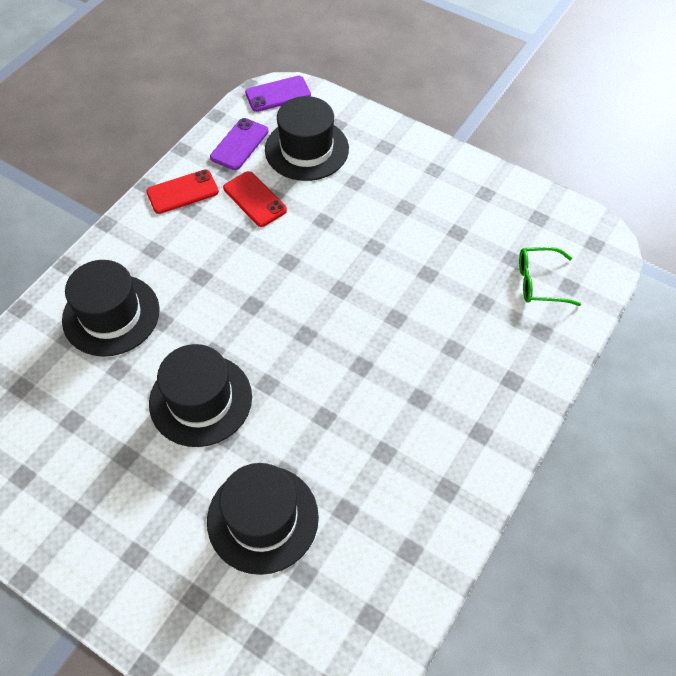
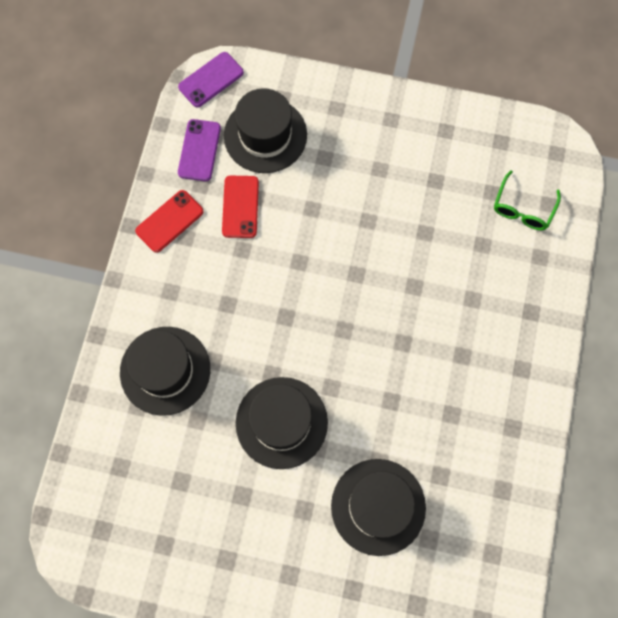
camera: 20 degrees left, 15 degrees up
red phone [223,171,287,227] -> red phone turned 60 degrees clockwise [222,176,259,238]
green glasses [519,247,581,306] -> green glasses turned 45 degrees counterclockwise [494,170,561,230]

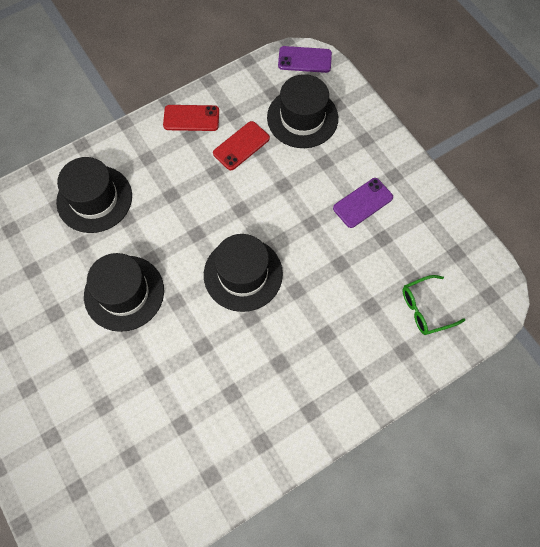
camera: 45 degrees right, 5 degrees down
purple phone [178,119,221,181] -> purple phone moved to [333,178,393,228]
black hat [331,459,426,556] -> black hat moved to [204,234,283,312]

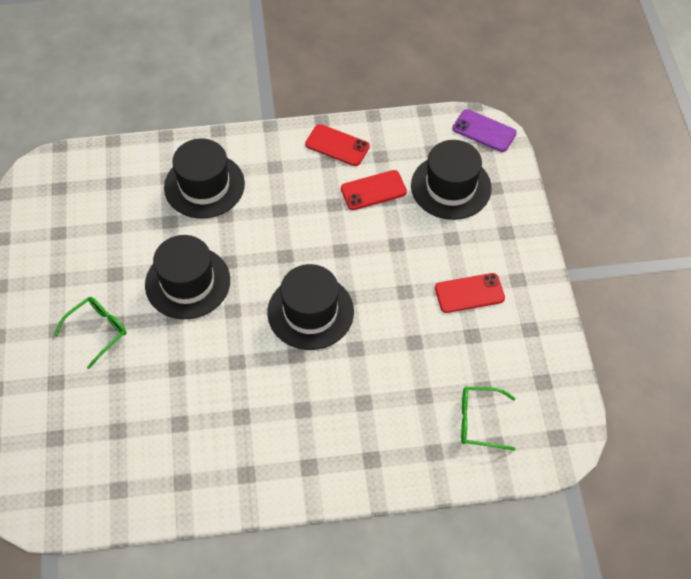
camera: 25 degrees right, 10 degrees down
purple phone [333,178,393,228] -> red phone [435,273,505,313]
none -> green glasses [54,297,127,369]

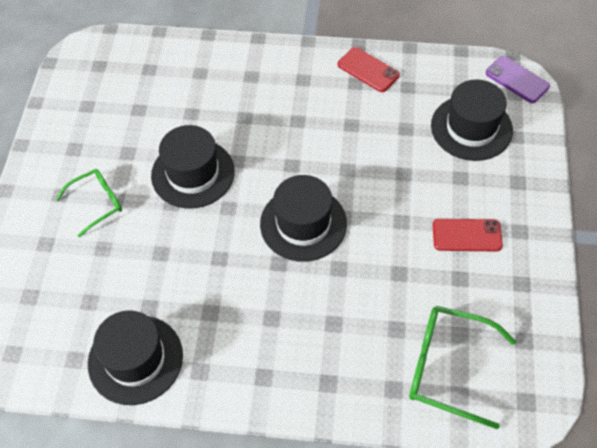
camera: 15 degrees right, 0 degrees up
black hat [164,139,245,218] -> black hat moved to [88,310,183,405]
red phone [341,170,407,210] -> none
green glasses [461,387,516,451] -> green glasses [409,306,516,429], size x1.59

